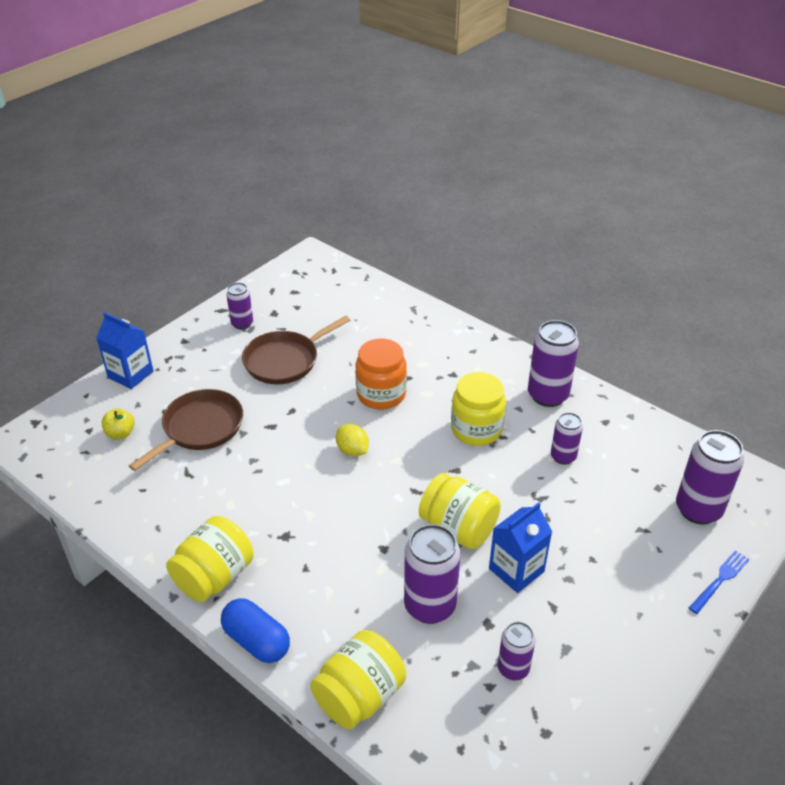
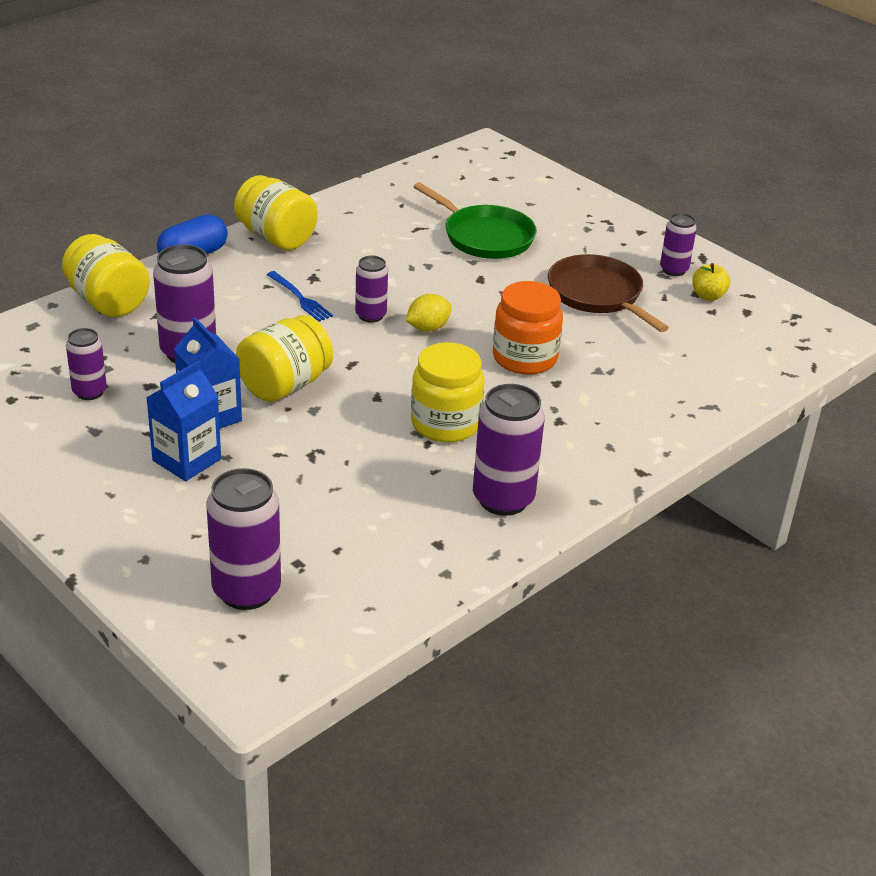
camera: 95 degrees right, 5 degrees down
blue carton [96,312,154,389] -> blue carton moved to [146,361,221,481]
yellow apple [102,408,135,439] -> yellow apple moved to [692,263,730,301]
brown pan [129,389,243,471] -> green pan [413,182,537,259]
purple can [551,412,583,465] -> purple can moved to [355,256,388,323]
blue fork [689,550,750,614] -> blue fork moved to [267,271,333,322]

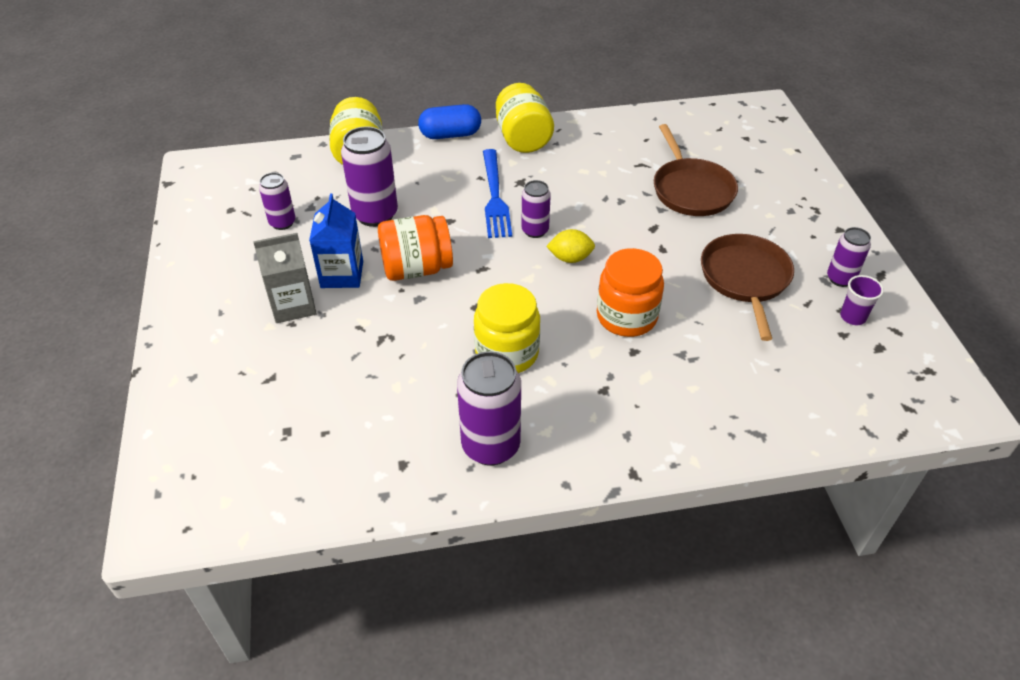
camera: 35 degrees right, 10 degrees up
blue carton [146,361,221,481] -> grey carton [253,233,317,323]
purple can [206,468,281,610] -> none
yellow jar [236,315,333,402] -> orange jar [378,215,453,281]
blue fork [267,271,333,322] -> blue fork [483,149,512,238], size x1.60
green pan [413,182,537,259] -> brown pan [654,124,738,216]
yellow apple [692,263,730,301] -> purple cup [840,275,884,325]

